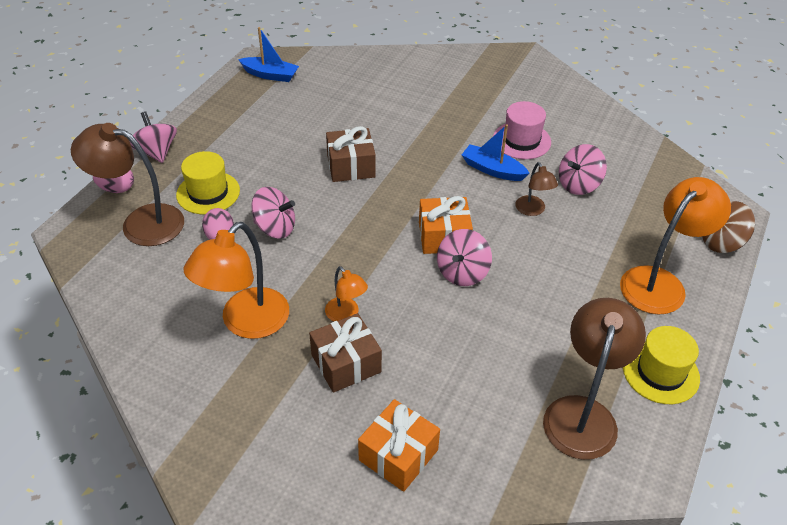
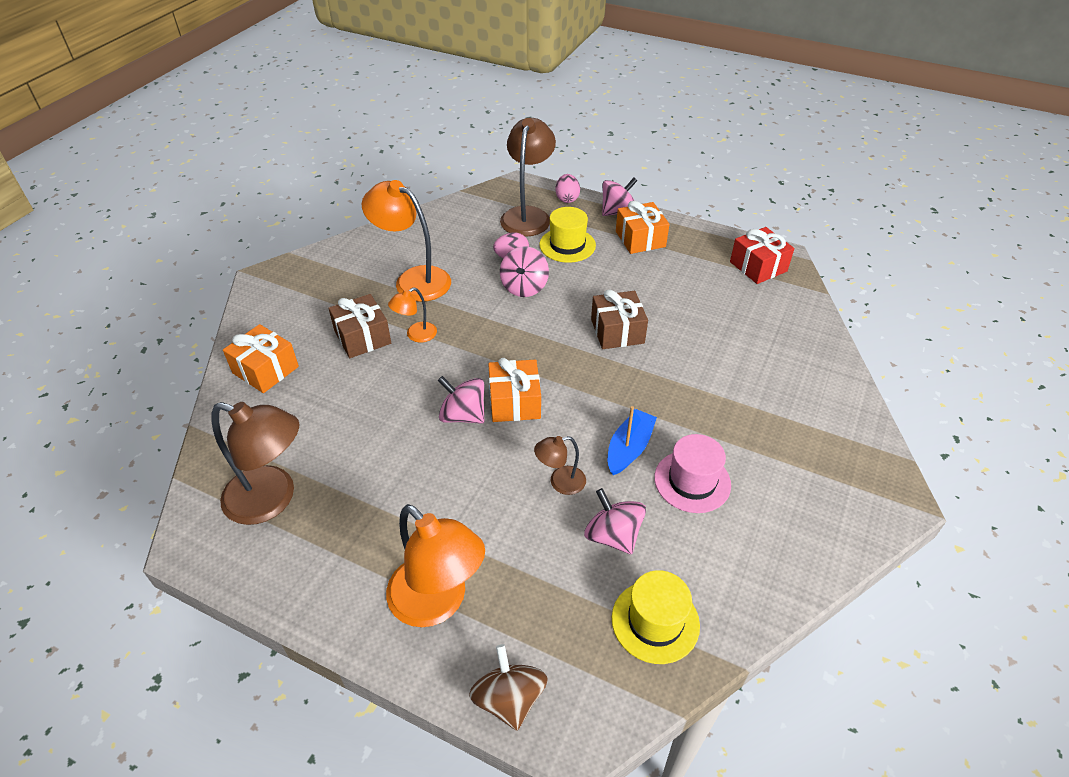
camera: 90 degrees right, 0 degrees up
blue boat [238,27,299,82] -> red gift [730,227,794,284]
yellow hat [623,326,700,404] -> yellow hat moved to [612,570,700,664]
none -> orange gift [616,201,670,254]

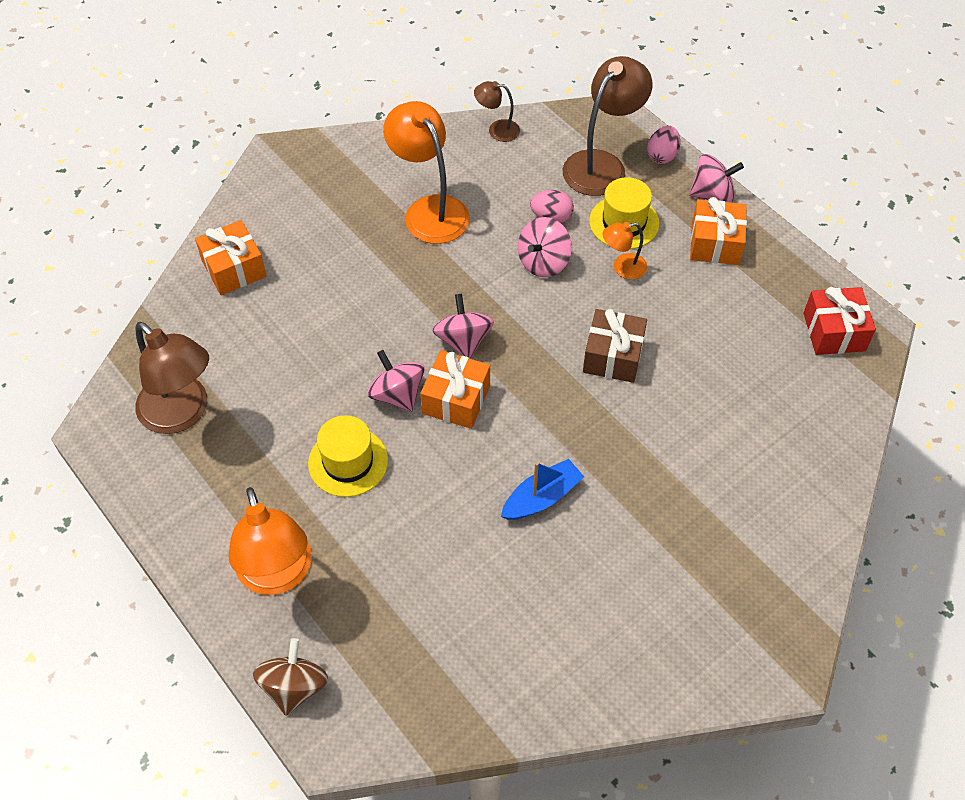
camera: 25 degrees right, 10 degrees up
brown gift [328,294,391,358] -> none
orange lamp [388,288,437,343] -> orange lamp moved to [603,222,647,280]
brown lamp [534,436,586,495] -> brown lamp moved to [474,81,520,142]
pink spinning top [584,488,646,554] -> pink spinning top moved to [432,294,494,358]
yellow hat [612,570,700,664] -> yellow hat moved to [308,415,388,497]
pink hat [654,434,731,513] -> none

